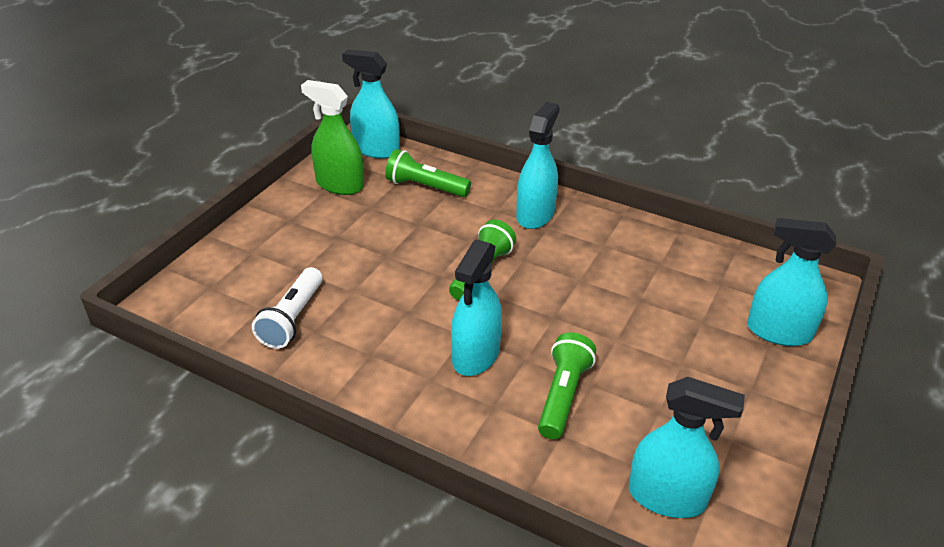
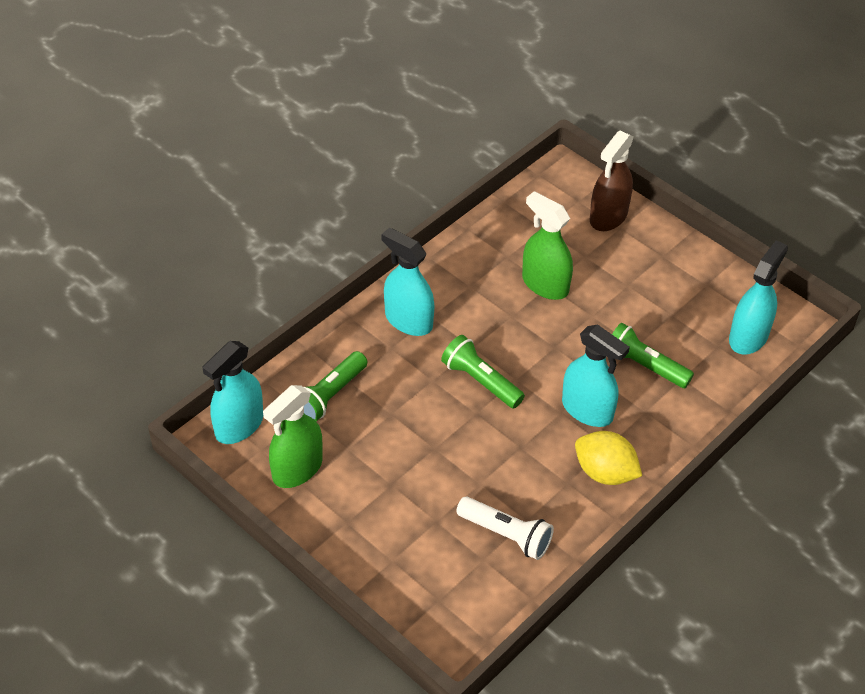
camera: 75 degrees left, 10 degrees up
turquoise spray bottle [747,218,836,346] -> brown spray bottle [590,131,634,231]
none -> green spray bottle [522,191,573,300]
none -> yellow lemon [575,431,642,485]

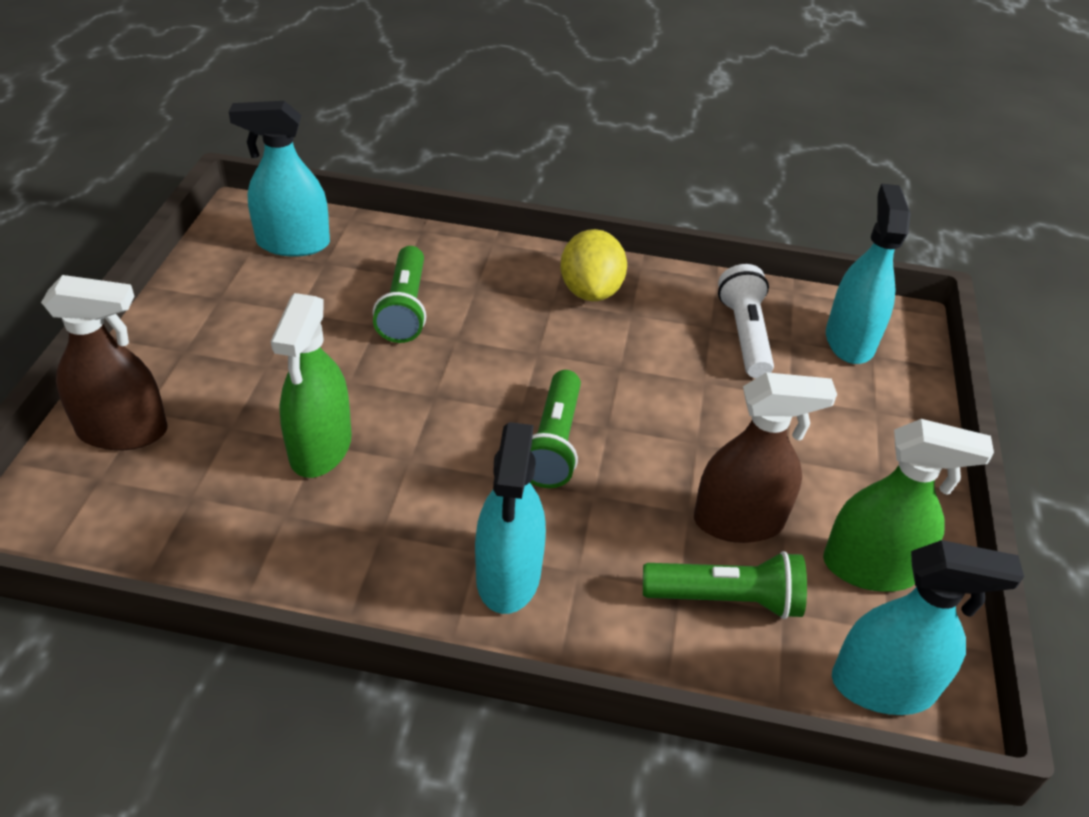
camera: 125 degrees left, 5 degrees down
turquoise spray bottle [562,324,630,427] -> turquoise spray bottle moved to [826,183,911,364]
none -> brown spray bottle [694,372,837,543]

